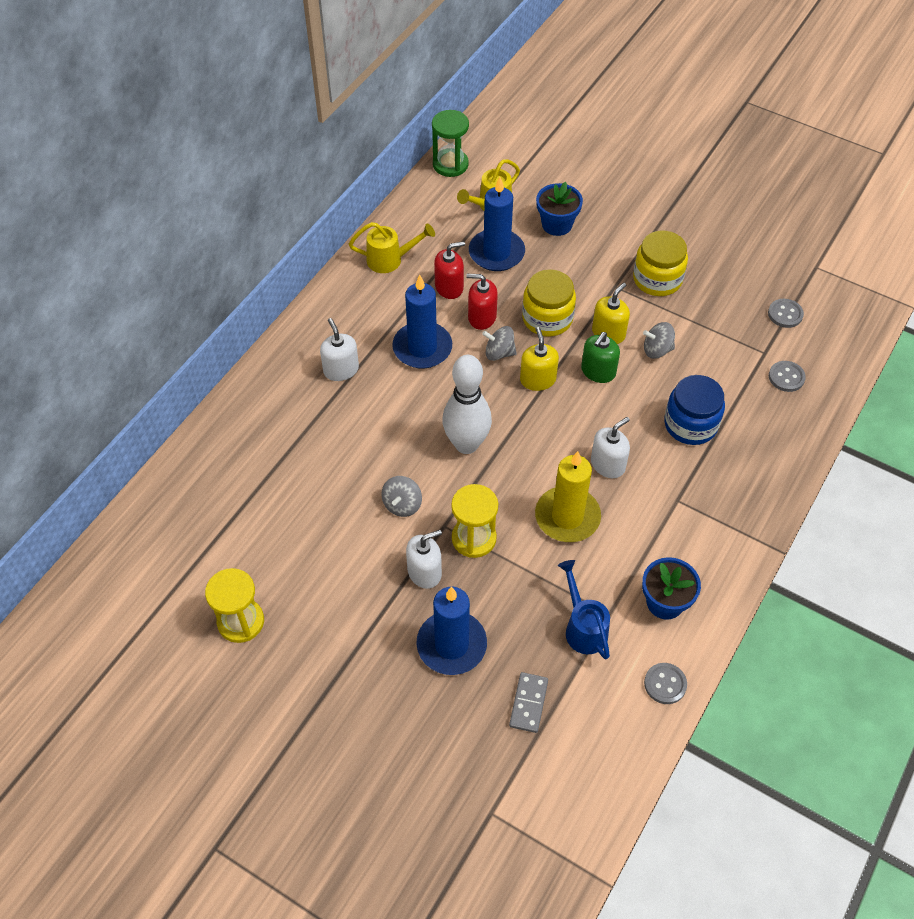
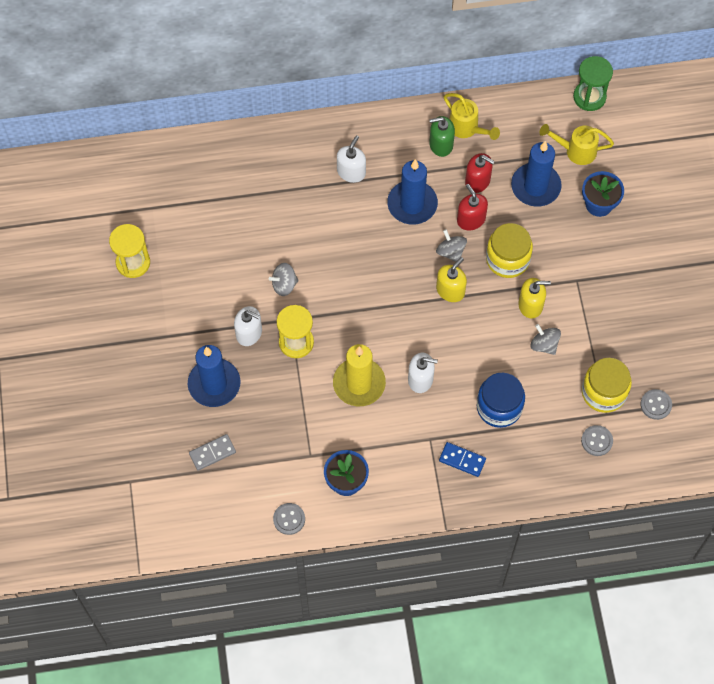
camera: 50 degrees right, 10 degrees up
white bowling pin [442,355,492,454] -> none
blue watering can [558,560,610,659] -> none
green soap dispenser [581,332,620,383] -> green soap dispenser moved to [429,116,455,157]
yellow jar [633,230,688,296] -> yellow jar moved to [582,358,632,413]
none -> blue domino [439,442,486,477]

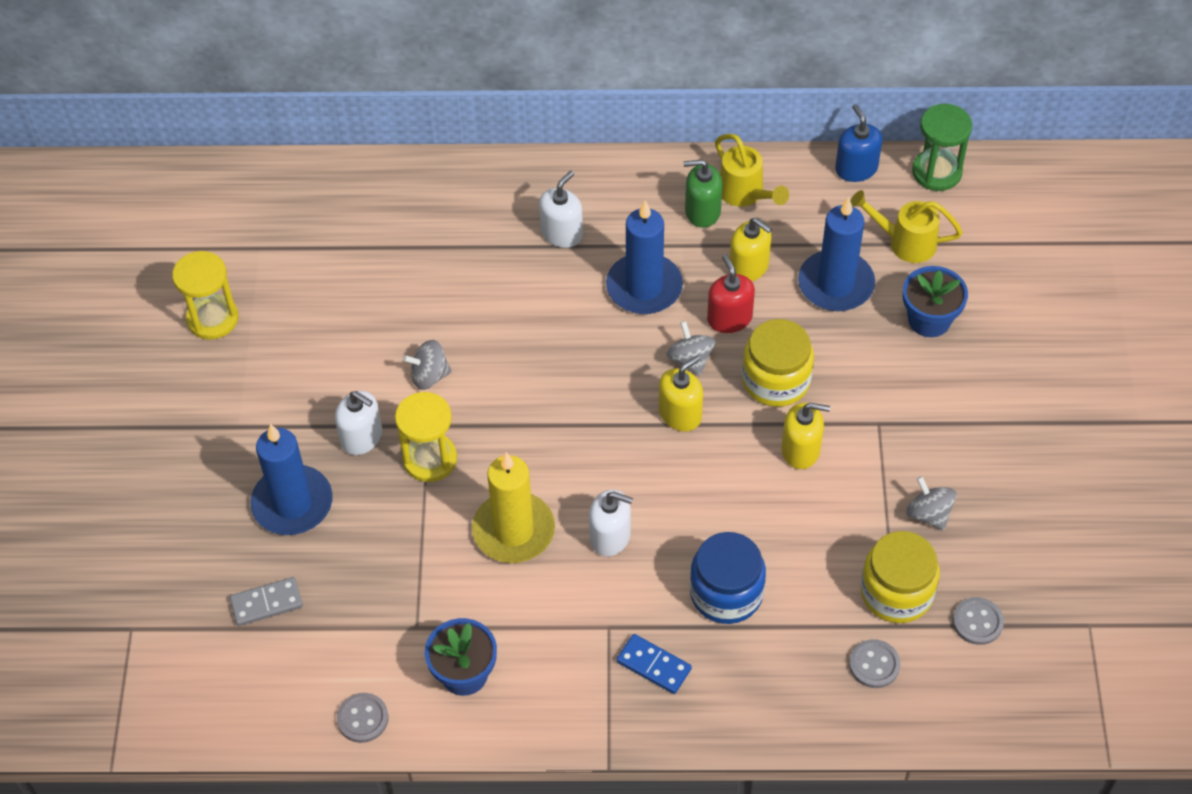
camera: 10 degrees right, 10 degrees down
red soap dispenser [465,153,495,193] -> yellow soap dispenser [730,217,772,281]
grey spinning top [531,324,561,355] -> grey spinning top moved to [906,476,957,530]
none -> blue soap dispenser [835,104,882,182]

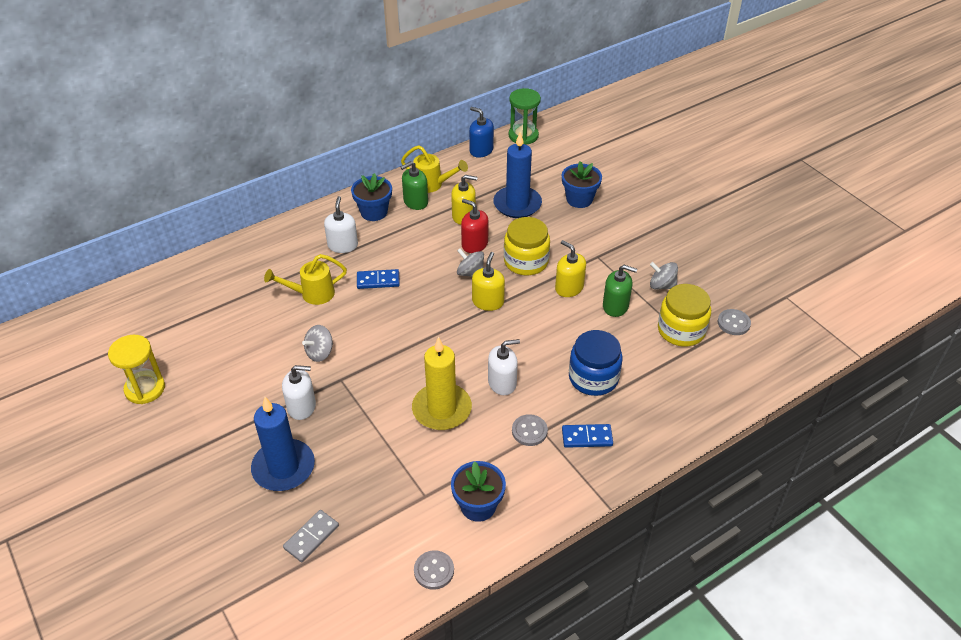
camera: 35 degrees left, 10 degrees down
yellow hourglass [395,392,457,482] -> none
blue candle [606,200,683,314] -> none
yellow soap dispenser [781,403,830,469] -> yellow soap dispenser turned 105 degrees counterclockwise [555,240,586,297]
grey button [849,639,900,688] -> grey button moved to [512,414,548,446]
yellow watering can [850,190,963,263] -> yellow watering can moved to [264,254,347,305]
none -> blue flower pot [351,173,392,221]
none -> blue domino [357,269,400,289]
none -> green soap dispenser [603,265,637,317]

